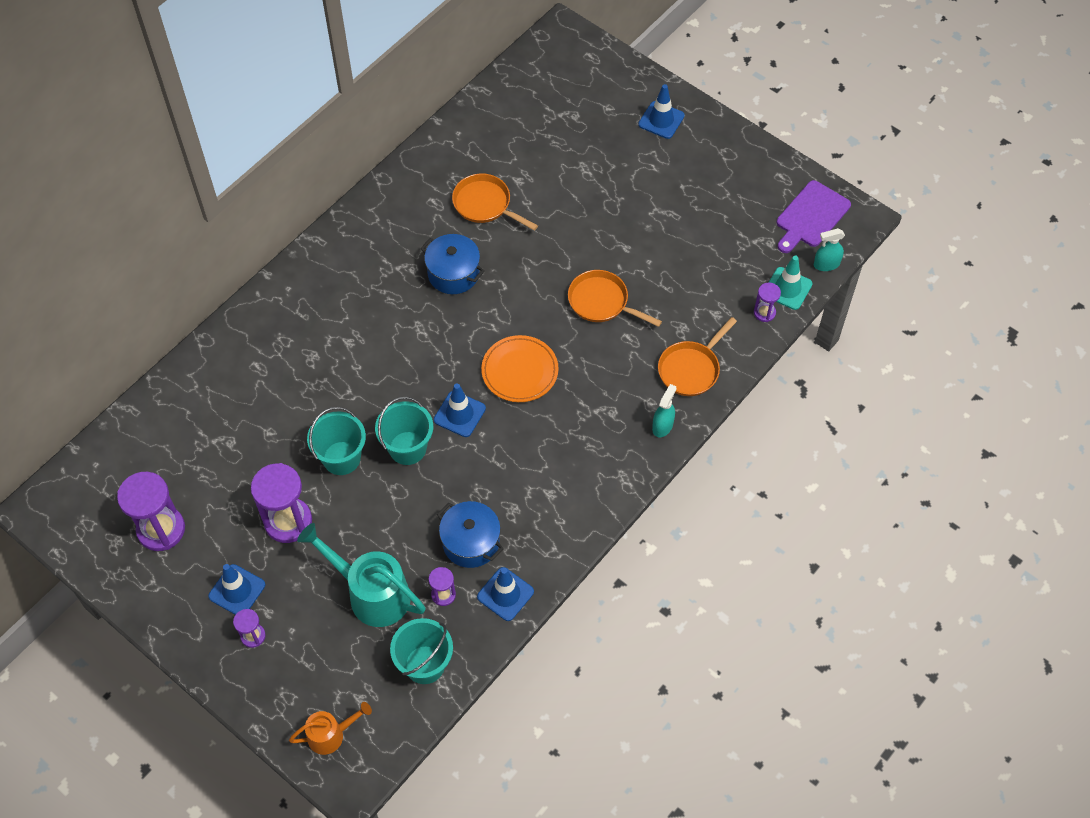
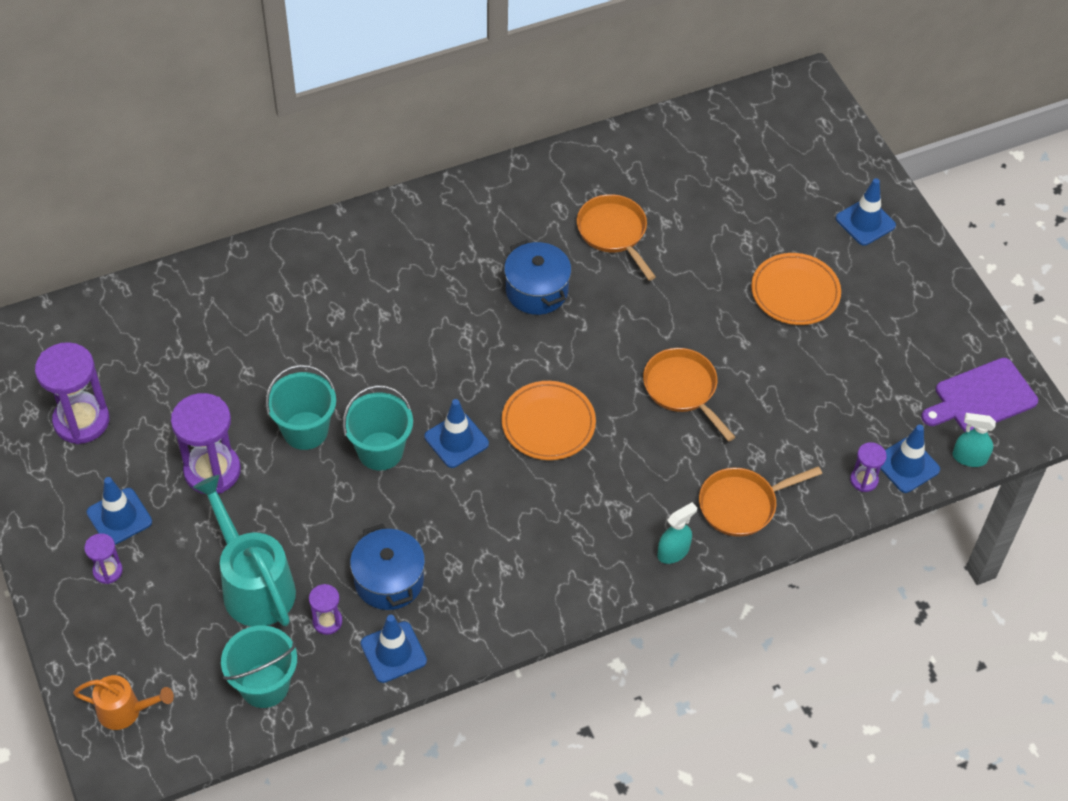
camera: 25 degrees right, 5 degrees down
turquoise traffic cone [768,256,813,310] -> blue traffic cone [880,425,940,493]
none -> orange plate [751,253,841,325]

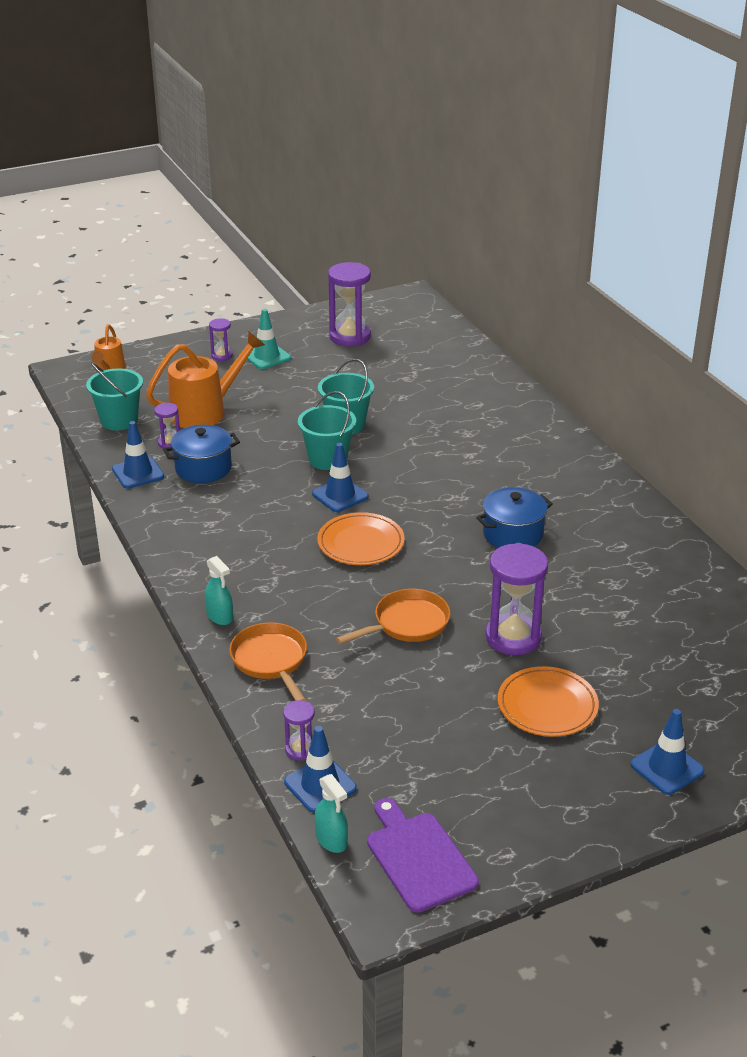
camera: 90 degrees right, 20 degrees down
blue traffic cone [87,477,152,545] -> turquoise traffic cone [247,309,291,369]
purple hourglass [171,393,241,494] -> purple hourglass moved to [485,543,548,655]
turquoise watering can [193,475,296,627] -> orange watering can [146,331,265,428]
orange pan [577,194,656,281] -> none
turquoise spray bottle [953,413,996,467] -> turquoise spray bottle turned 135 degrees clockwise [315,774,348,853]

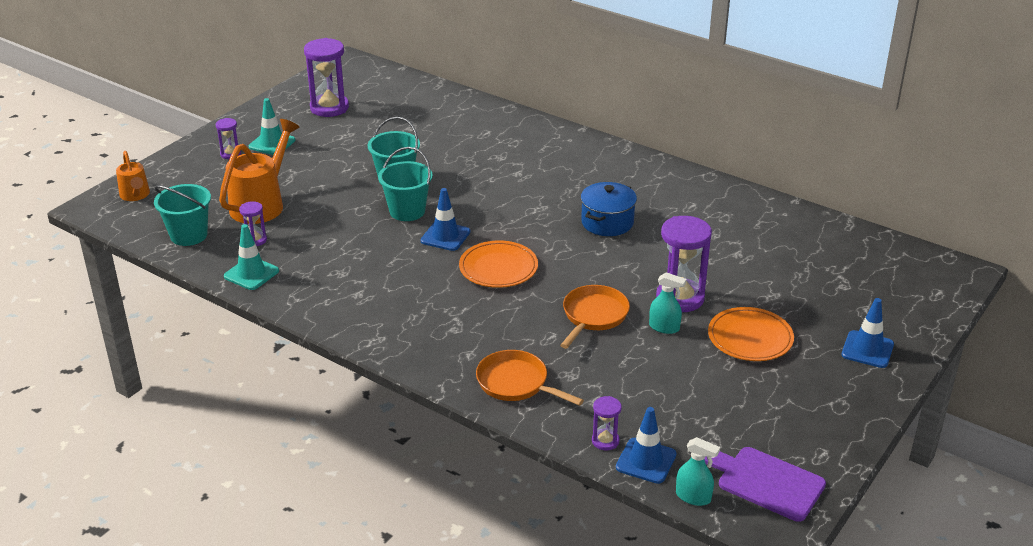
camera: 30 degrees left, 0 degrees up
blue traffic cone [112,421,164,488] -> turquoise traffic cone [224,224,279,290]
blue pot [163,425,240,483] -> none
turquoise spray bottle [205,556,233,625] -> turquoise spray bottle moved to [649,272,686,334]

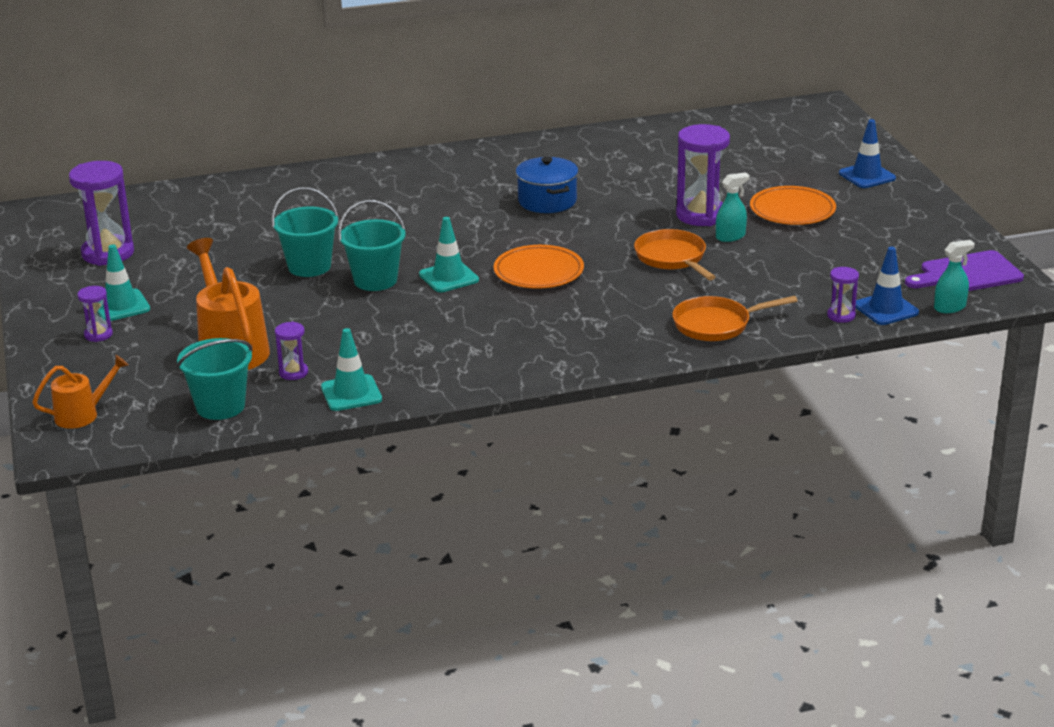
camera: 50 degrees left, 5 degrees down
orange watering can [116,151,150,201] -> orange watering can turned 45 degrees counterclockwise [32,355,128,429]
blue traffic cone [420,188,470,251] -> turquoise traffic cone [419,217,479,292]

